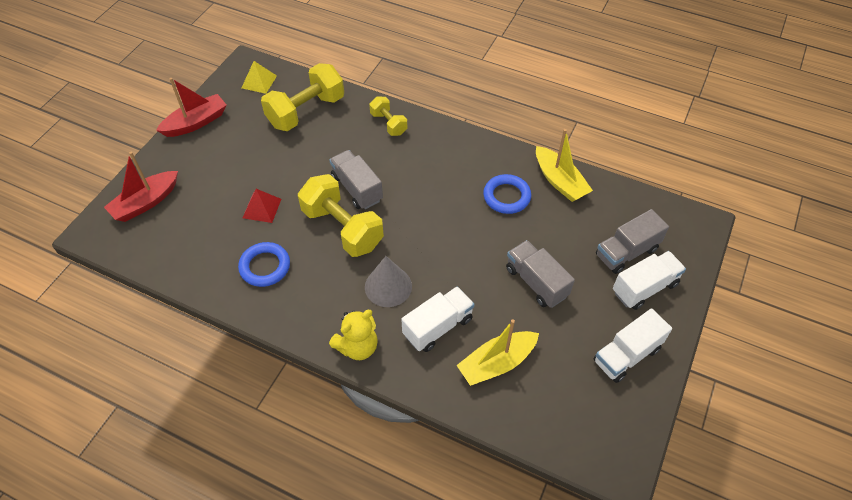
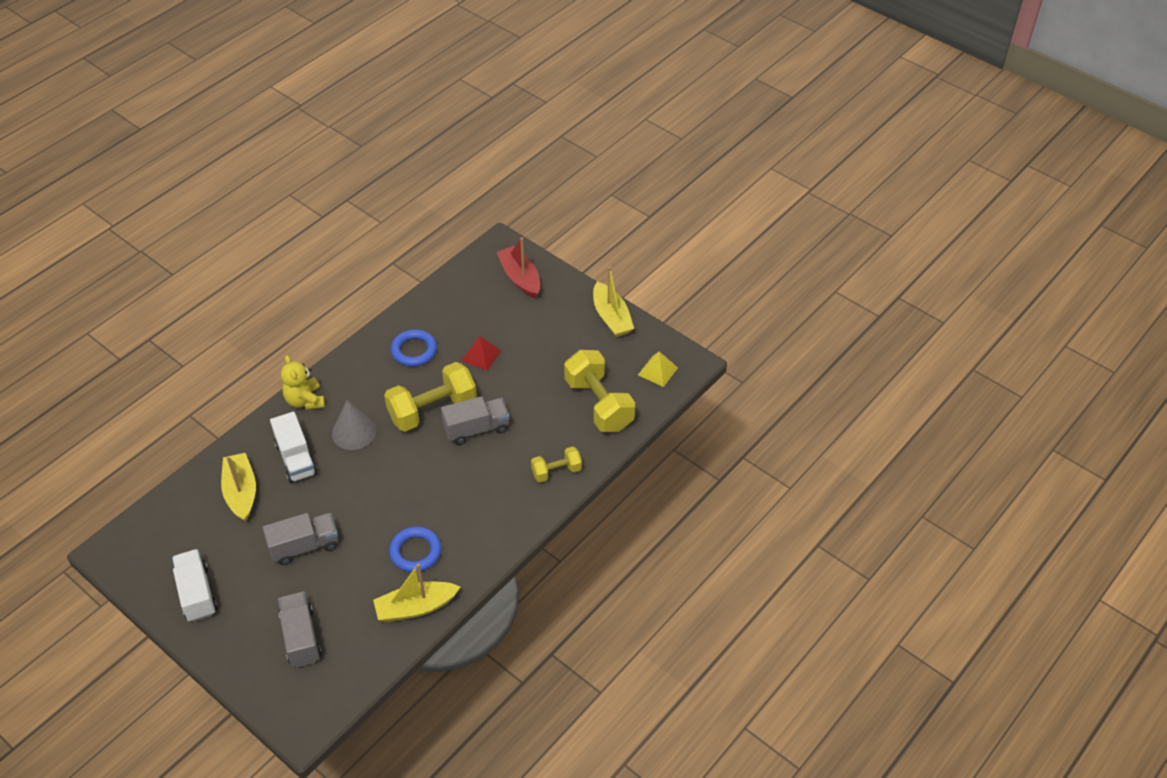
camera: 105 degrees right, 5 degrees down
red boat [156,78,227,137] -> yellow boat [593,266,634,337]
white truck [613,251,686,310] -> none

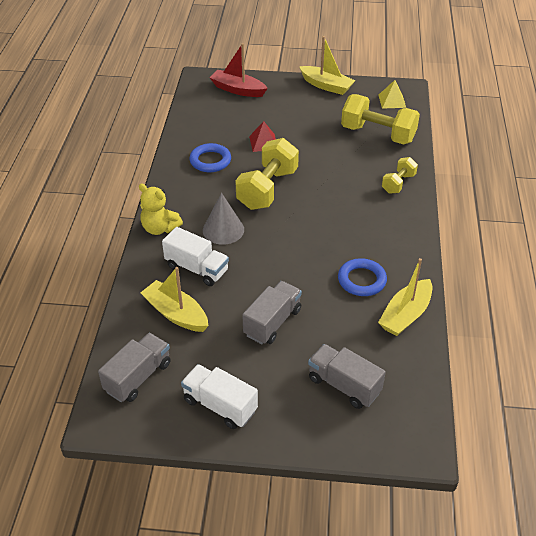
camera: 35 degrees left, 5 degrees down
grey truck [441,396,510,445] -> grey truck moved to [98,333,171,402]

